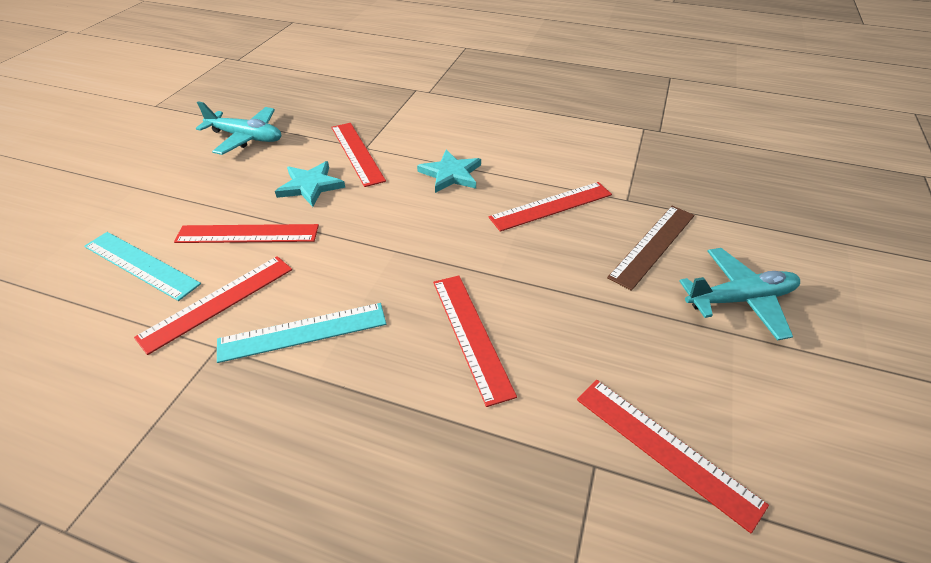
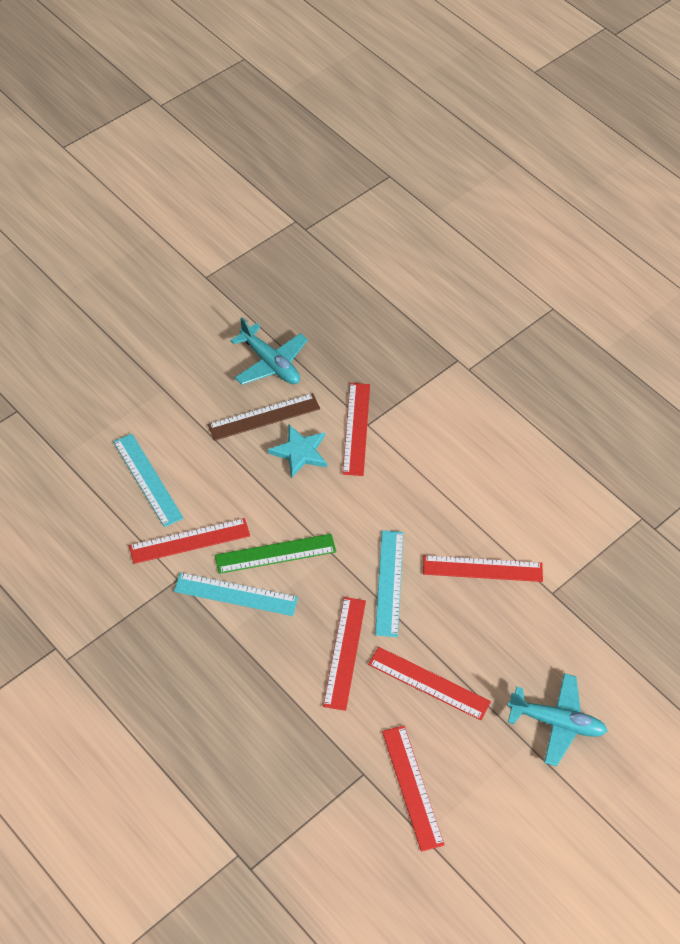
camera: 25 degrees right, 10 degrees up
red ruler [174,224,319,243] -> red ruler moved to [368,647,491,720]
turquoise star [417,150,481,193] -> none
brown ruler [607,206,695,291] -> brown ruler moved to [208,393,320,441]
none -> green ruler [215,534,336,574]
none -> turquoise ruler [375,530,403,637]

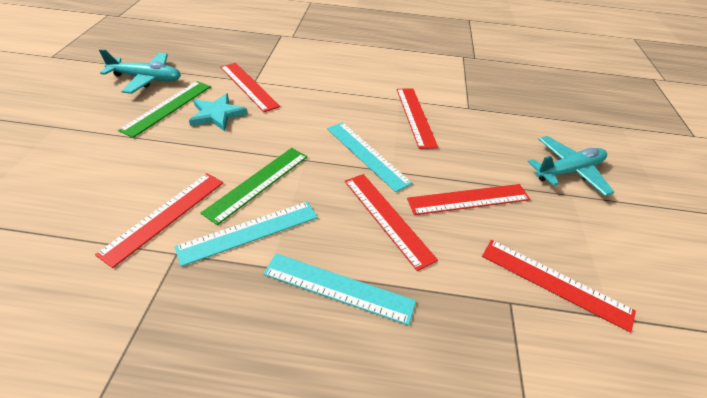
camera: 40 degrees left, 10 degrees down
turquoise ruler [113,434,184,527] -> turquoise ruler moved to [263,253,416,326]
brown ruler [208,393,320,441] -> green ruler [118,81,211,138]
red ruler [423,555,543,582] -> red ruler turned 60 degrees counterclockwise [397,88,438,149]

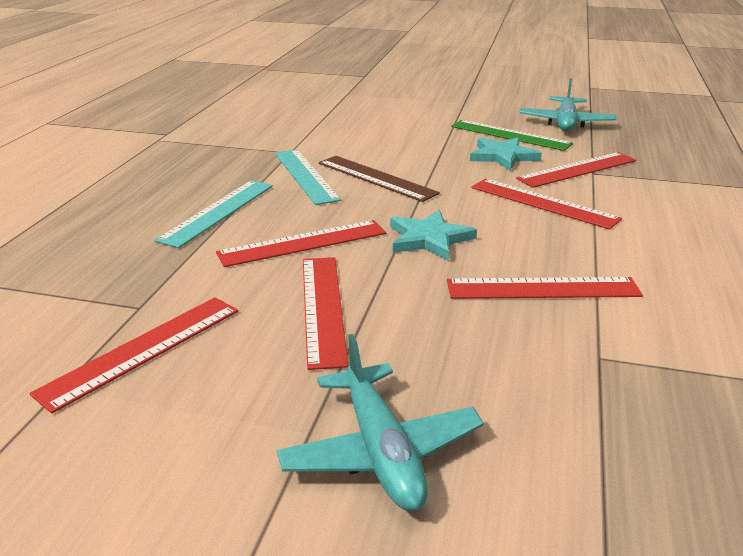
camera: 100 degrees right, 15 degrees down
red ruler [95,173,223,268] -> red ruler moved to [471,179,622,230]
green ruler [201,148,307,225] -> brown ruler [319,156,440,202]
turquoise ruler [327,122,412,192] -> turquoise star [390,210,477,261]

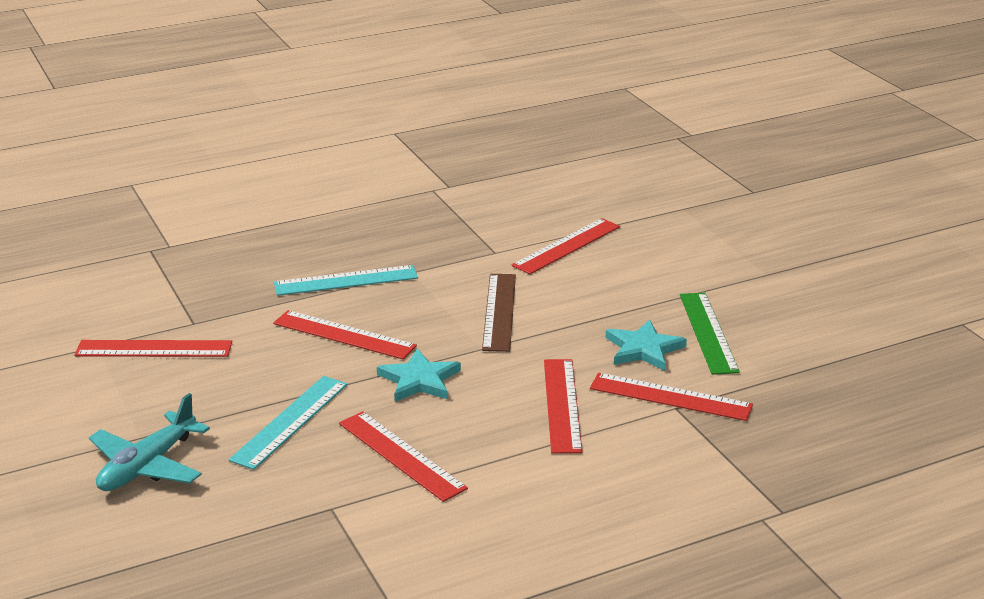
camera: 50 degrees right, 0 degrees up
turquoise ruler [275,149,341,205] -> turquoise ruler moved to [229,376,348,470]
red ruler [303,257,348,370] -> red ruler moved to [511,218,620,274]
turquoise plane [520,78,616,131] -> none

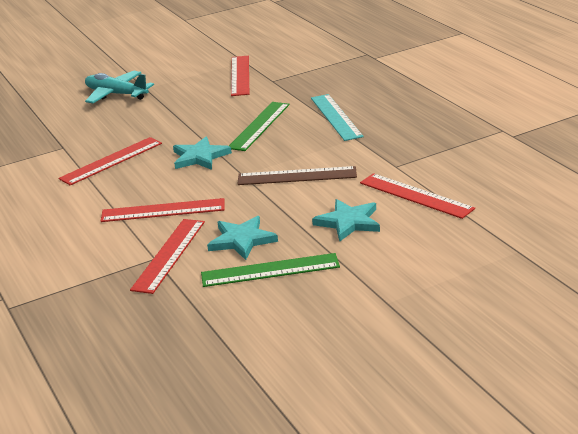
camera: 90 degrees right, 0 degrees up
turquoise ruler [229,376,348,470] -> none
red ruler [273,310,417,359] -> green ruler [229,102,290,151]
none -> turquoise star [312,199,380,242]

